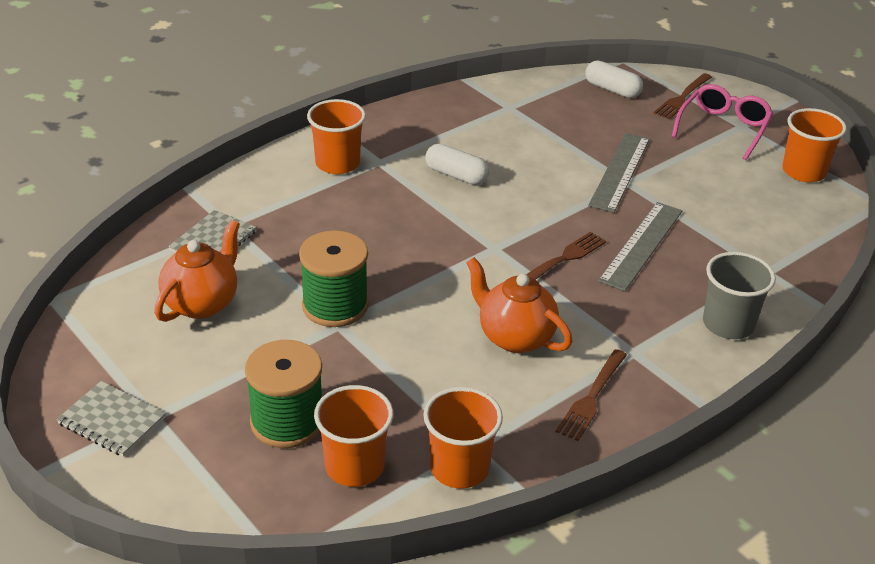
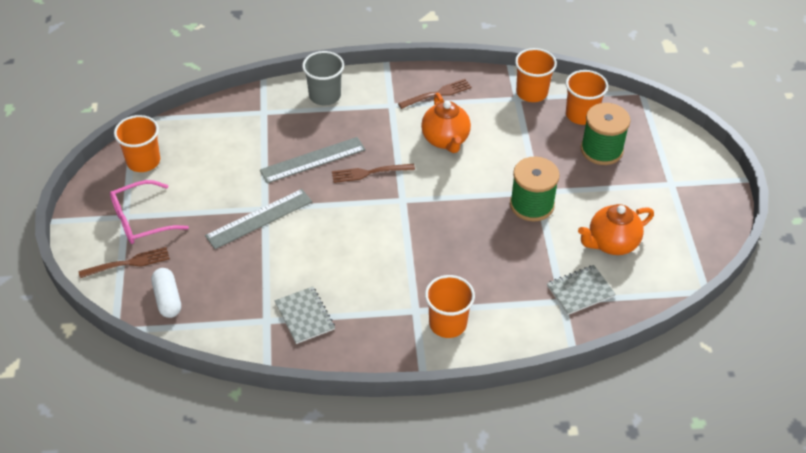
camera: 145 degrees left, 10 degrees up
grey notebook [56,381,166,457] -> grey notebook moved to [275,286,335,344]
white capsule [425,144,489,185] -> none

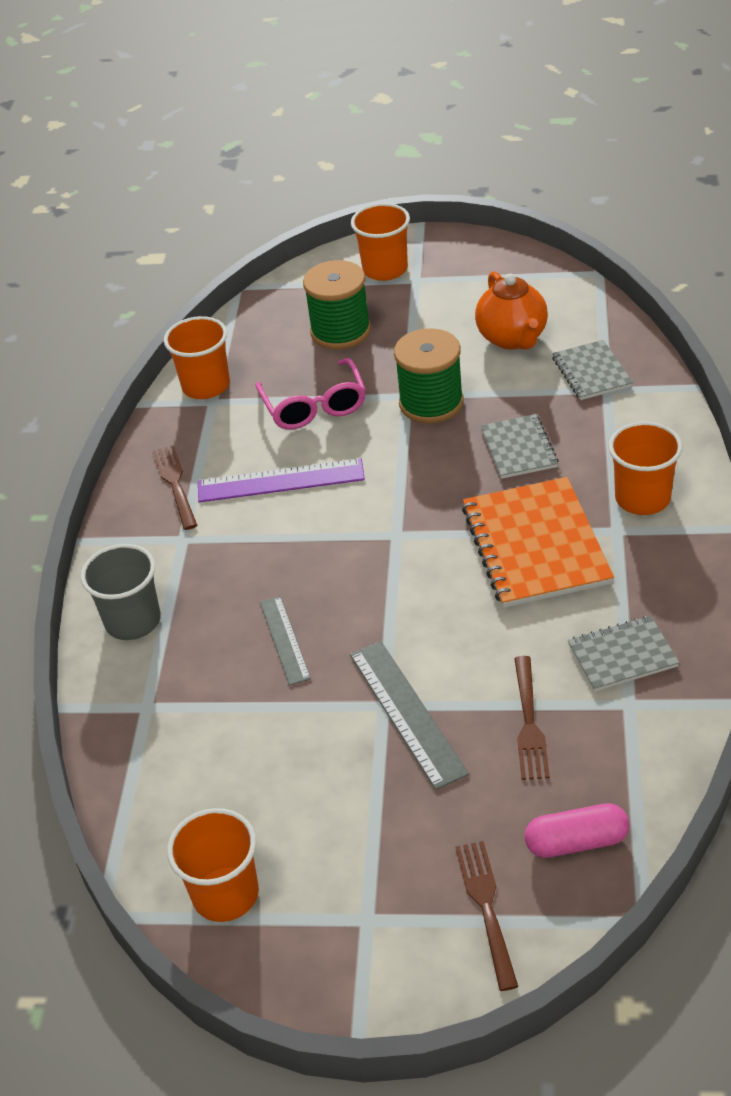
camera: 75 degrees left, 5 degrees down
pink glasses [110,180,189,244] -> pink glasses moved to [255,358,366,430]
white capsule [151,268,181,318] -> pink capsule [525,803,629,858]
grey ruler [260,137,366,184] -> grey ruler [260,596,311,686], size x0.64
brown fork [332,164,415,183] -> brown fork moved to [514,656,550,780]
orange teapot [421,93,471,153] -> purple ruler [198,458,365,503]
orange cup [566,70,608,125] -> orange cup moved to [351,203,410,281]
none -> orange notebook [462,477,614,608]
none -> grey notebook [481,414,559,479]

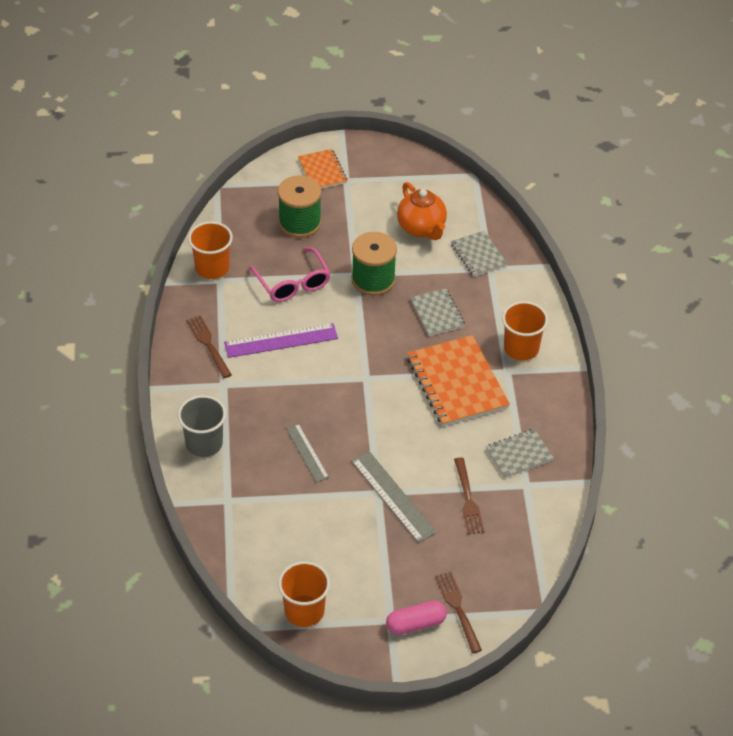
camera: 15 degrees left, 5 degrees up
orange cup [351,203,410,281] -> orange notebook [298,149,347,189]
pink capsule [525,803,629,858] -> pink capsule moved to [386,601,447,635]

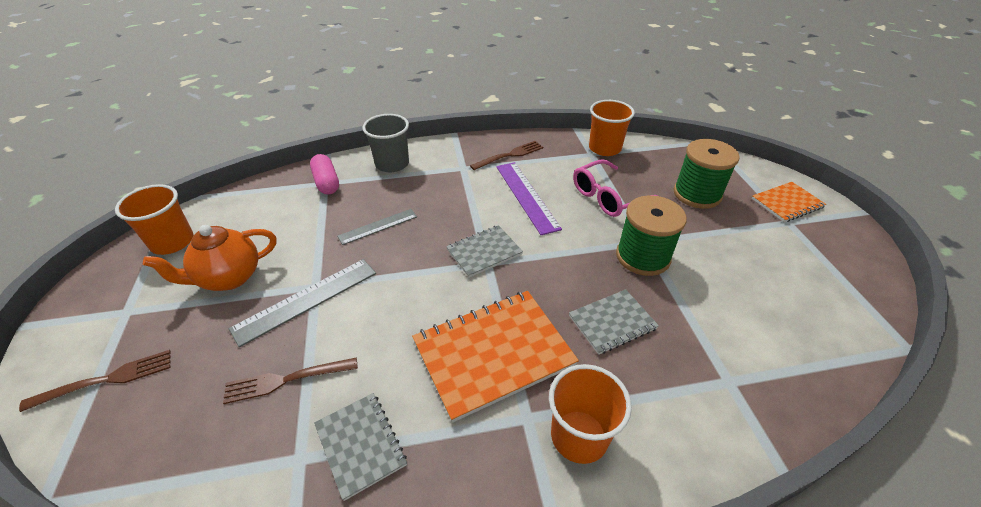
camera: 85 degrees right, 5 degrees down
pink capsule [386,601,447,635] -> pink capsule moved to [310,154,339,194]
orange teapot [397,182,447,240] -> orange teapot moved to [143,225,277,291]
grey notebook [451,231,507,277] -> grey notebook moved to [446,225,523,277]

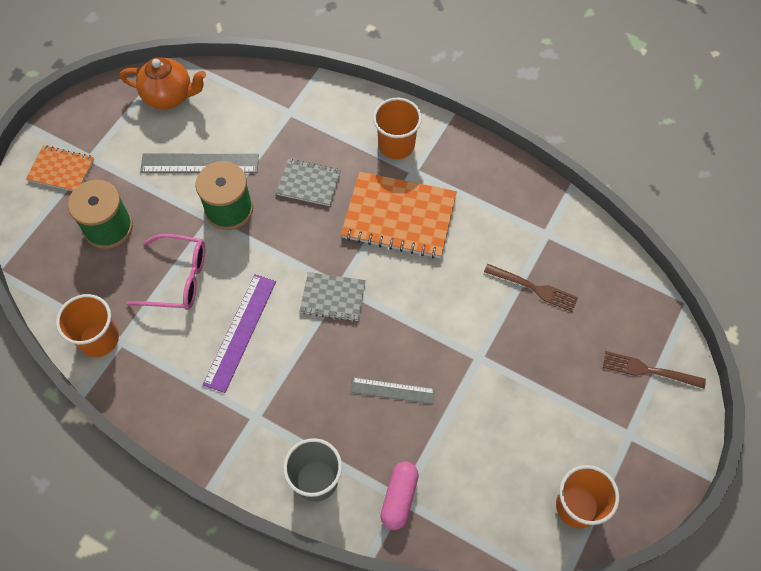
camera: 140 degrees left, 20 degrees up
orange teapot [143,225,277,291] -> orange teapot moved to [120,57,206,109]
grey ruler [229,259,376,347] -> grey ruler moved to [140,154,259,173]
grey notebook [314,393,407,501] -> none
brown fork [470,141,543,170] -> none

